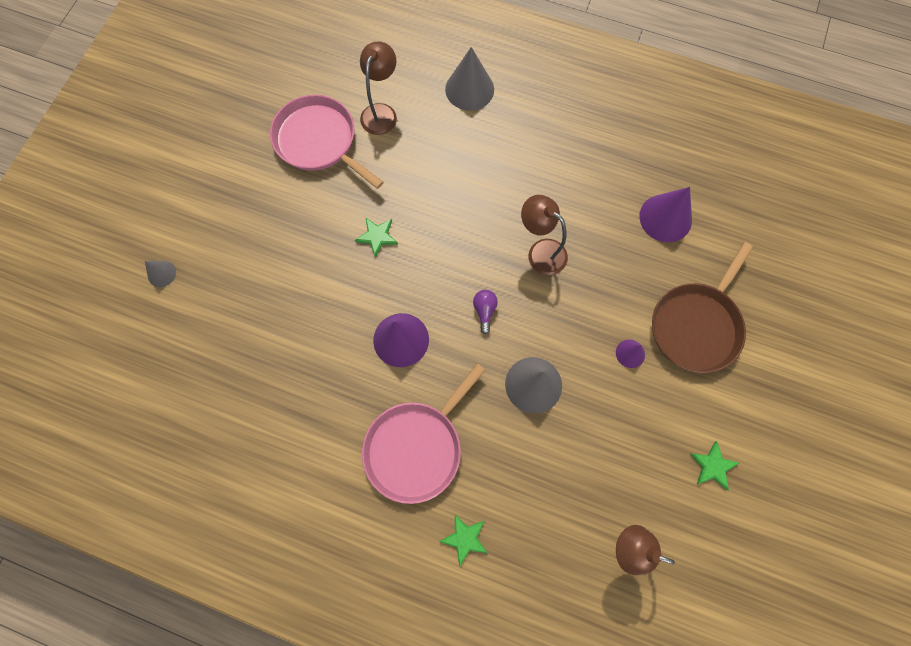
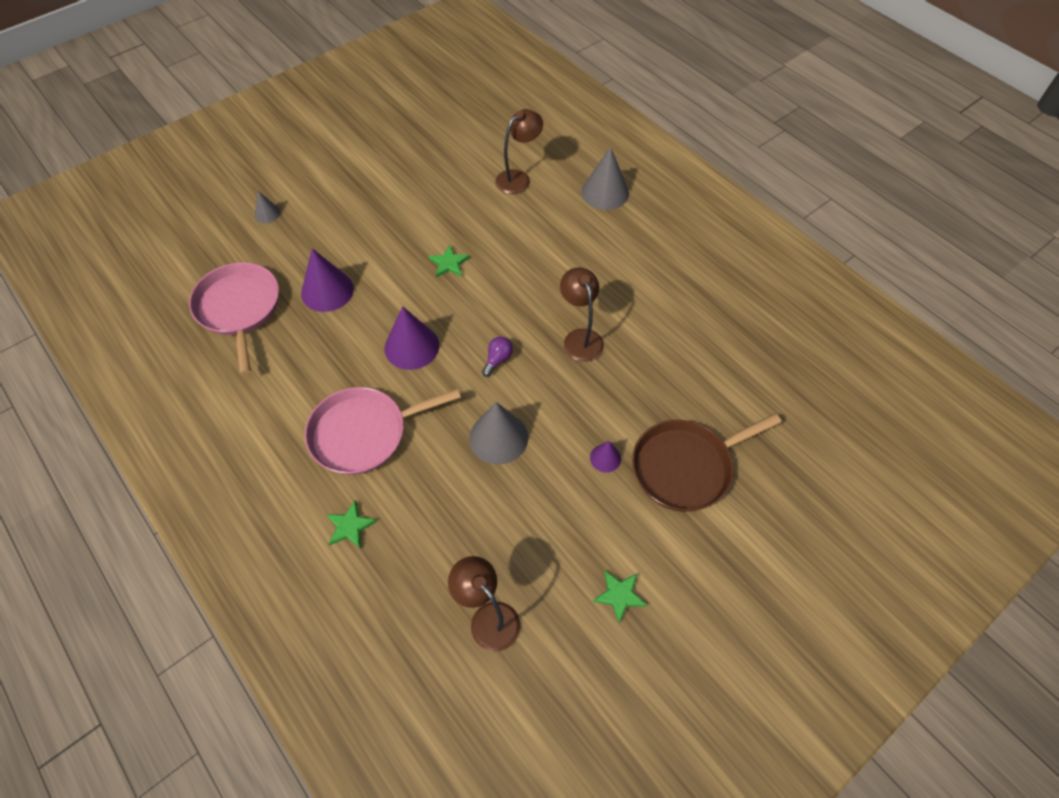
camera: 30 degrees right, 15 degrees down
pink pan [270,95,383,189] -> pink pan moved to [189,262,279,375]
purple cone [639,187,692,242] -> purple cone moved to [301,248,354,312]

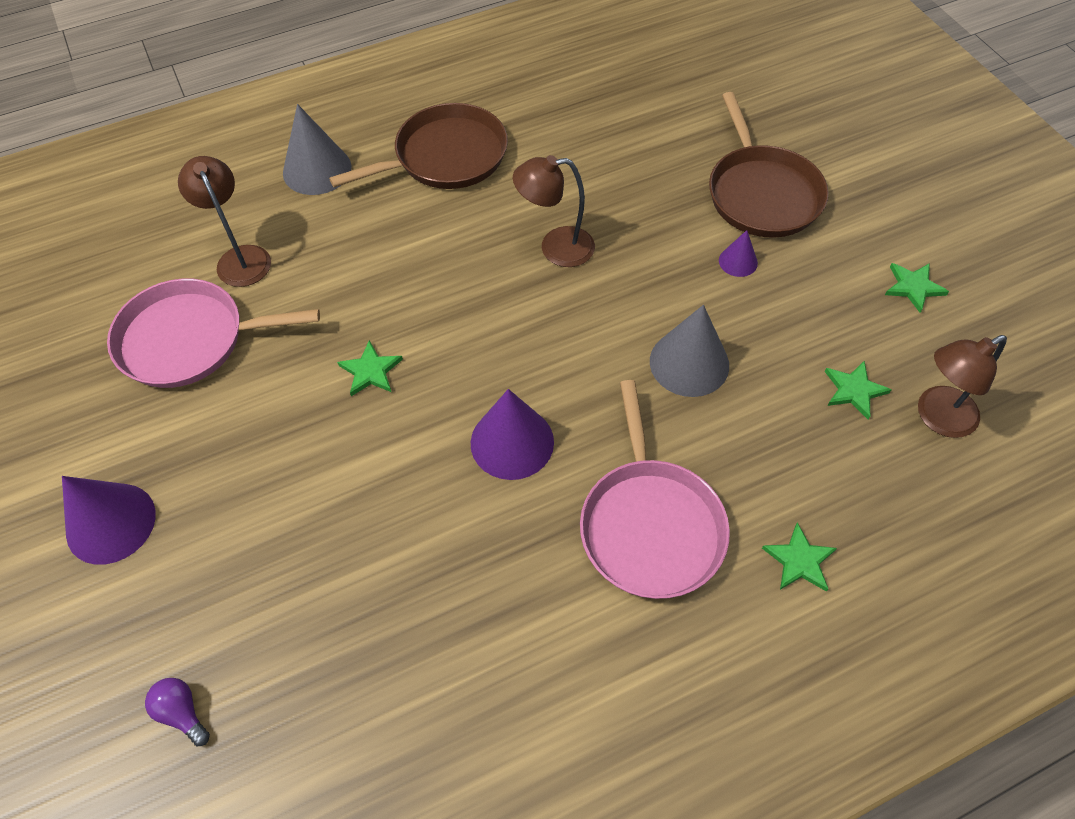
camera: 75 degrees left, 0 degrees up
pink pan [189,262,279,375] -> pink pan moved to [107,279,320,388]
grey cone [255,191,280,223] -> none
purple cone [301,248,354,312] -> purple cone moved to [62,476,156,565]
purple light bulb [482,337,513,377] -> purple light bulb moved to [145,678,210,746]
none -> brown pan [329,103,508,189]
none -> green star [825,361,892,419]

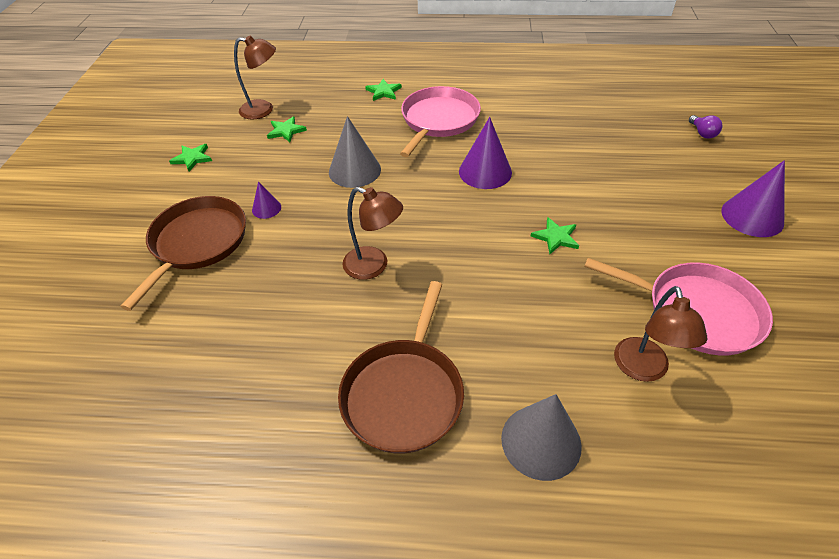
camera: 150 degrees left, 10 degrees down
brown pan [329,103,508,189] -> brown pan turned 75 degrees counterclockwise [338,281,464,453]

